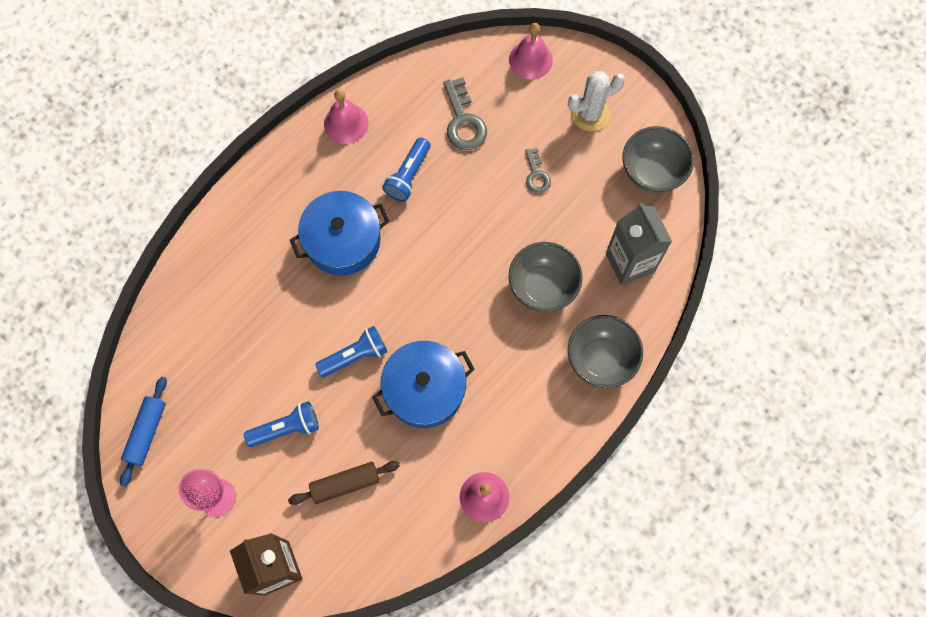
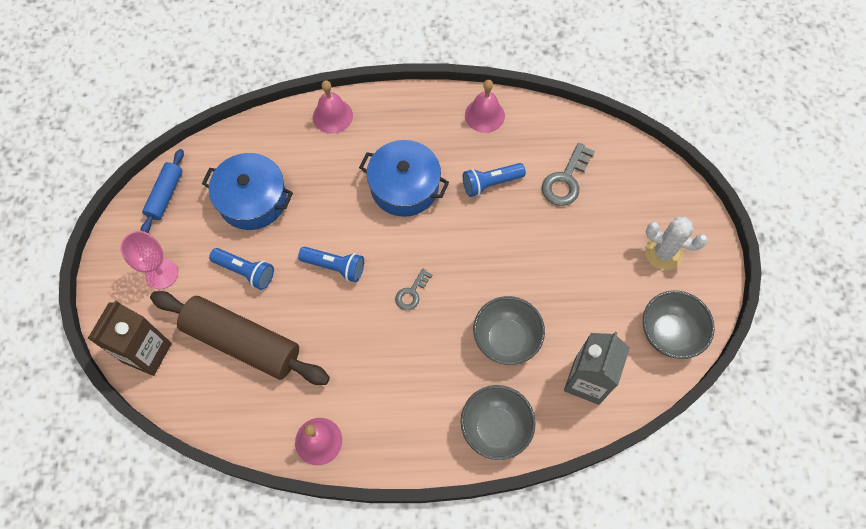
camera: 45 degrees right, 5 degrees down
blue rolling pin [120,377,167,487] -> blue rolling pin turned 45 degrees counterclockwise [141,149,184,233]
brown rolling pin [288,461,400,505] -> brown rolling pin [150,291,330,385], size x1.91
blue pot [372,341,475,428] -> blue pot moved to [202,153,293,230]
pink bell [509,23,553,80] -> pink bell moved to [313,80,353,134]
grey key [525,148,551,193] -> grey key moved to [395,268,433,310]

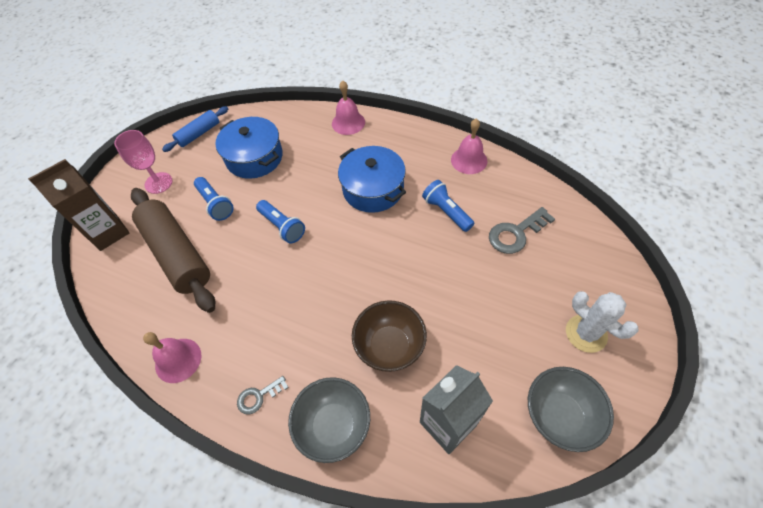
camera: 30 degrees right, 10 degrees down
grey key [395,268,433,310] -> grey key moved to [237,376,289,415]
blue flashlight [463,163,526,197] -> blue flashlight turned 45 degrees clockwise [422,180,474,232]
grey bowl [473,296,545,365] -> brown bowl [352,300,427,372]

